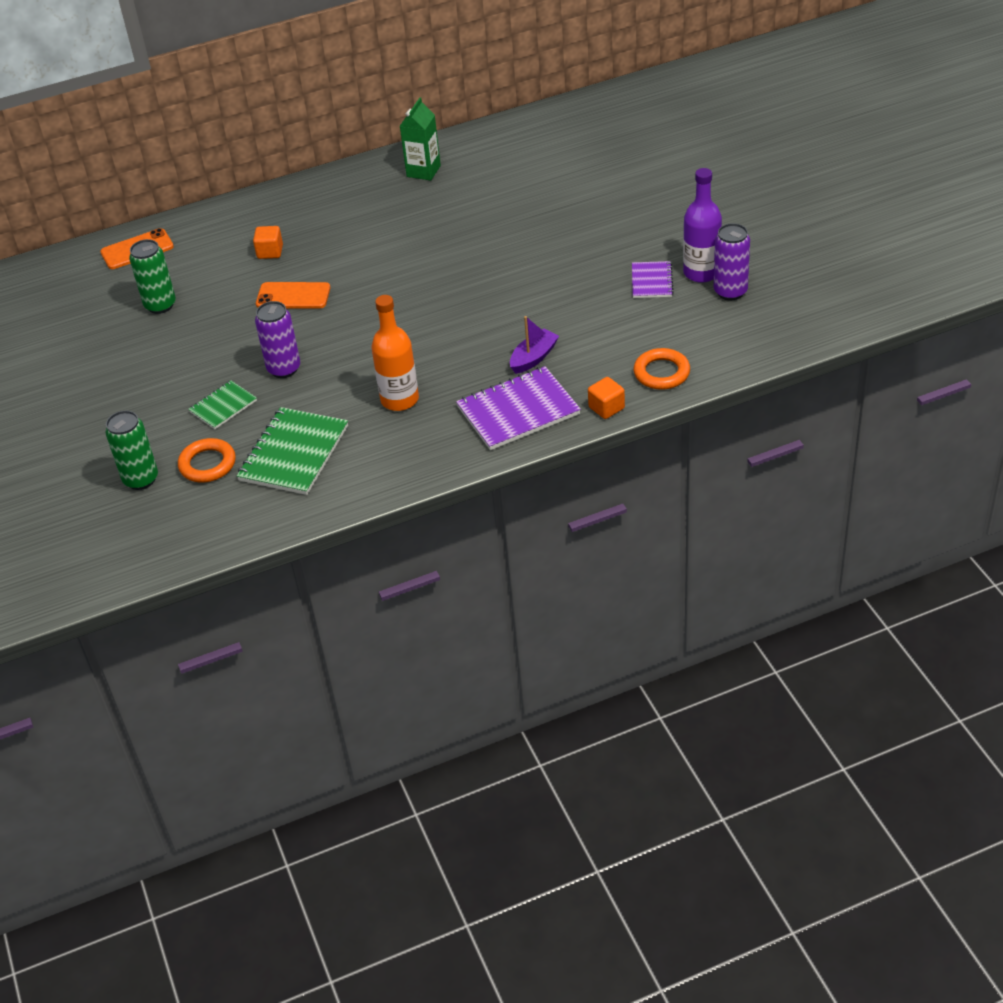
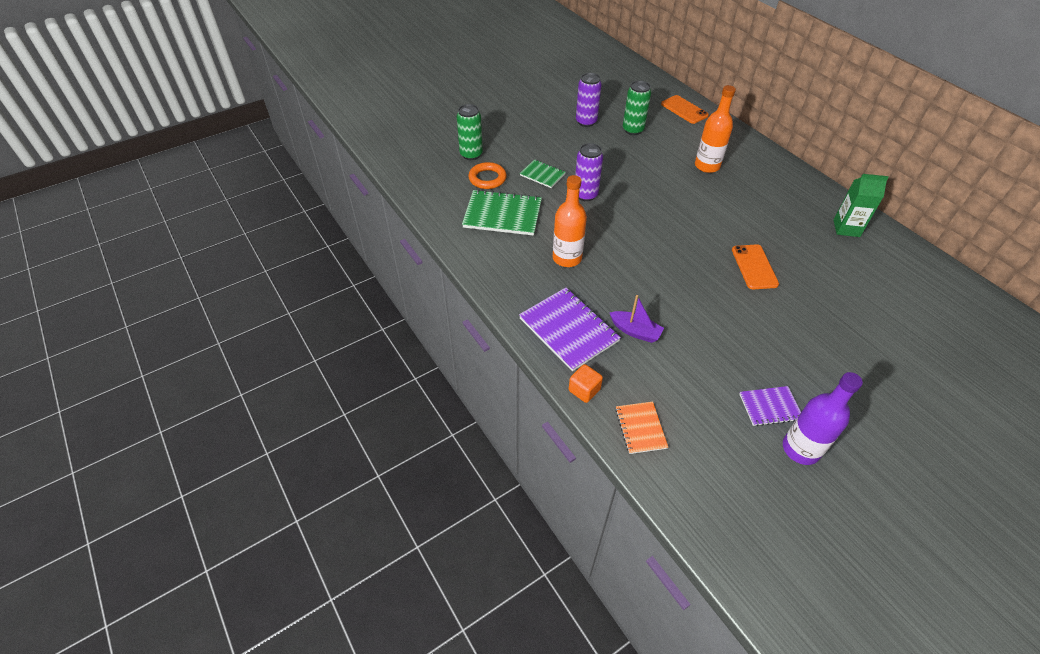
camera: 75 degrees right, 5 degrees up
orange cube [253,226,283,259] -> orange bottle [695,85,736,173]
orange phone [256,282,330,309] -> orange phone moved to [732,244,779,289]
orange ring [634,348,690,390] -> orange notebook [615,402,668,454]
purple can [714,223,750,300] -> purple can moved to [576,73,602,127]

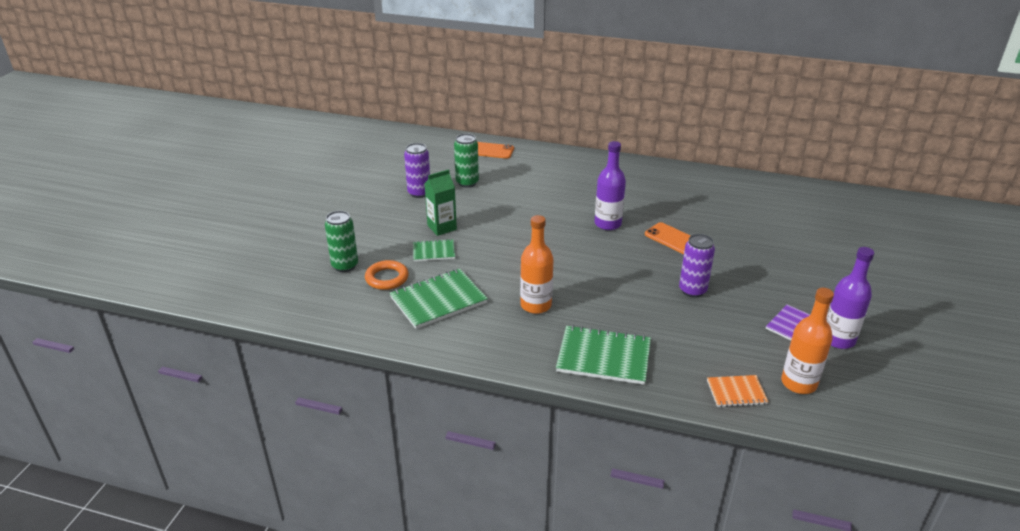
camera: 40 degrees left, 15 degrees down
purple notebook [519,287,621,371] -> green notebook [556,325,651,385]
orange cube [569,364,603,403] -> none
purple can [575,143,603,201] -> purple can moved to [679,234,715,298]
purple boat [610,295,664,343] -> none
orange notebook [615,402,668,454] -> orange notebook turned 45 degrees counterclockwise [707,375,769,407]
orange bottle [695,85,736,173] -> orange bottle moved to [781,288,834,394]
green carton [833,174,889,237] -> green carton moved to [424,169,457,236]
none -> purple bottle [594,141,626,230]

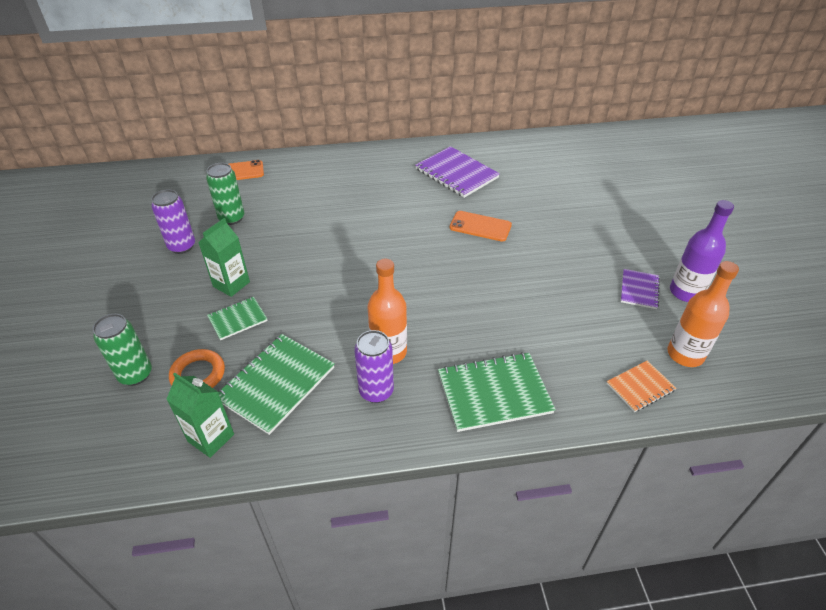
camera: 25 degrees left, 10 degrees up
purple bottle [594,141,626,230] -> none
purple can [679,234,715,298] -> purple can moved to [354,330,394,403]
none -> green carton [166,373,234,458]
none -> purple notebook [415,146,500,198]

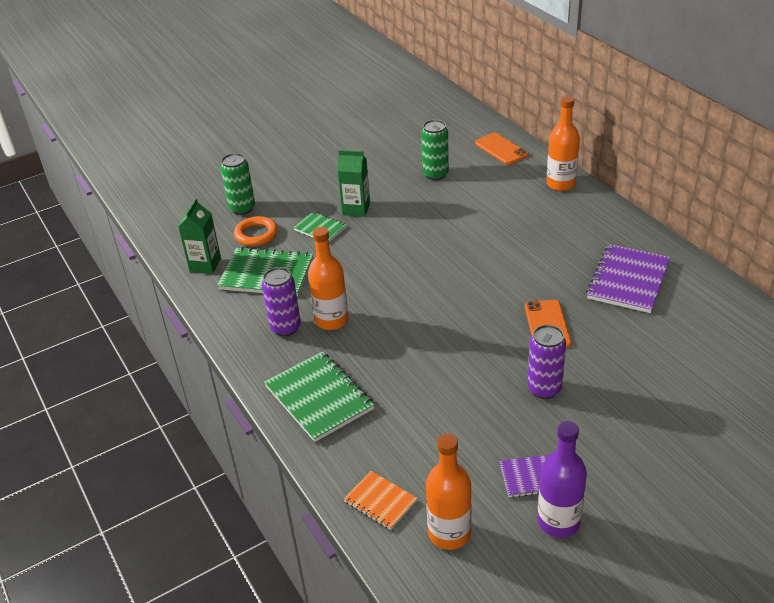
camera: 70 degrees right, 5 degrees down
purple can [151,189,195,254] -> purple can moved to [527,325,566,399]
none -> orange bottle [546,96,580,191]

